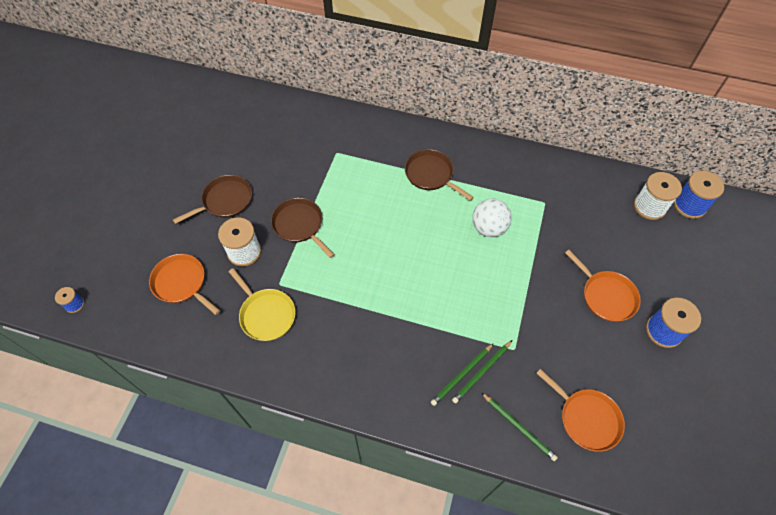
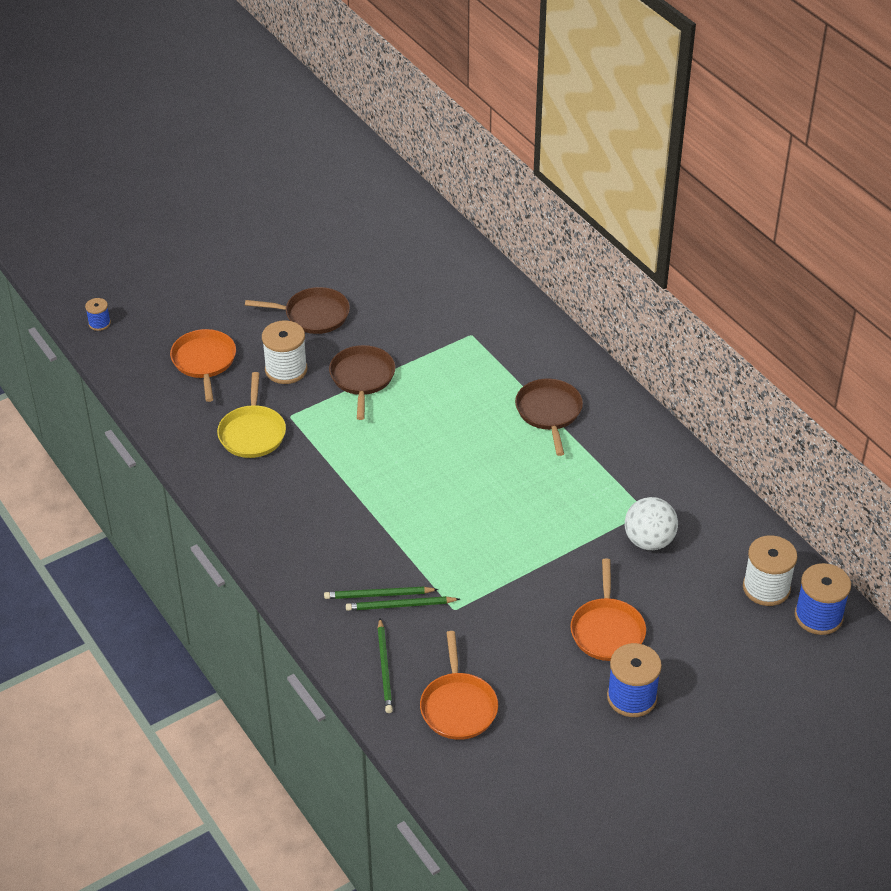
camera: 40 degrees right, 15 degrees down
white ball [472,199,512,237] -> white ball moved to [625,497,678,550]

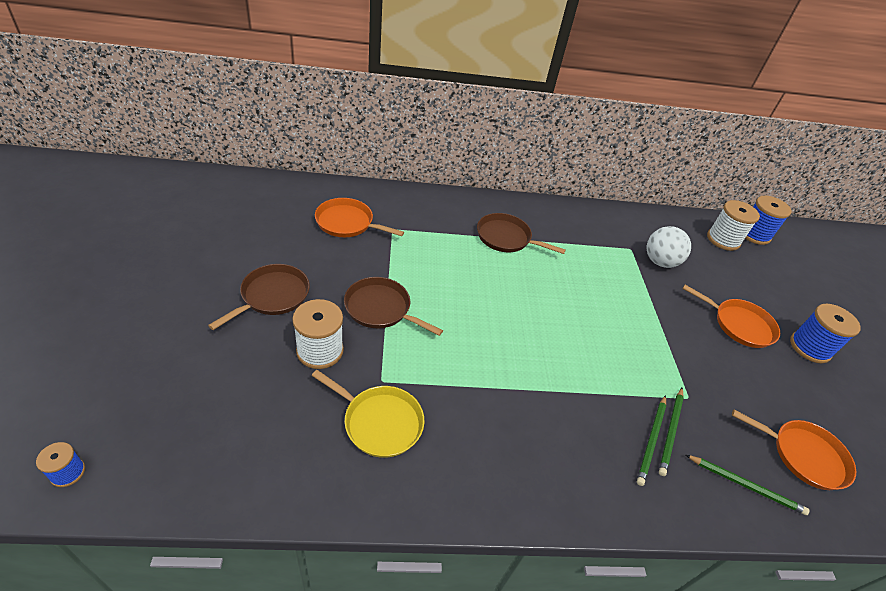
camera: 65 degrees left, 0 degrees up
orange pan [170,329,236,402] -> orange pan moved to [315,198,404,237]

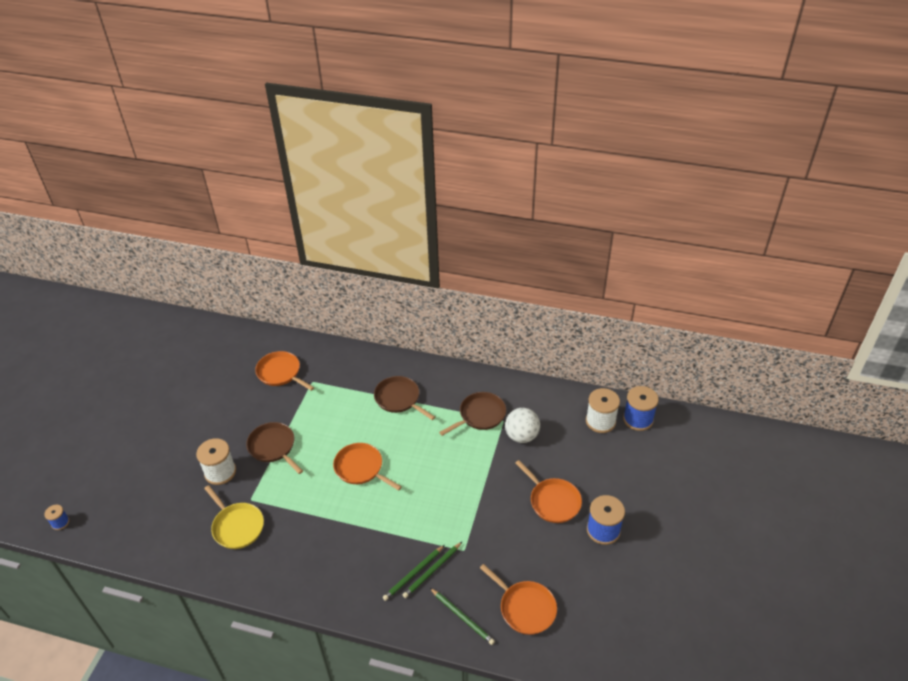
camera: 25 degrees right, 0 degrees up
brown pan [208,264,310,330] -> brown pan moved to [439,392,506,436]
none -> orange pan [333,443,402,491]

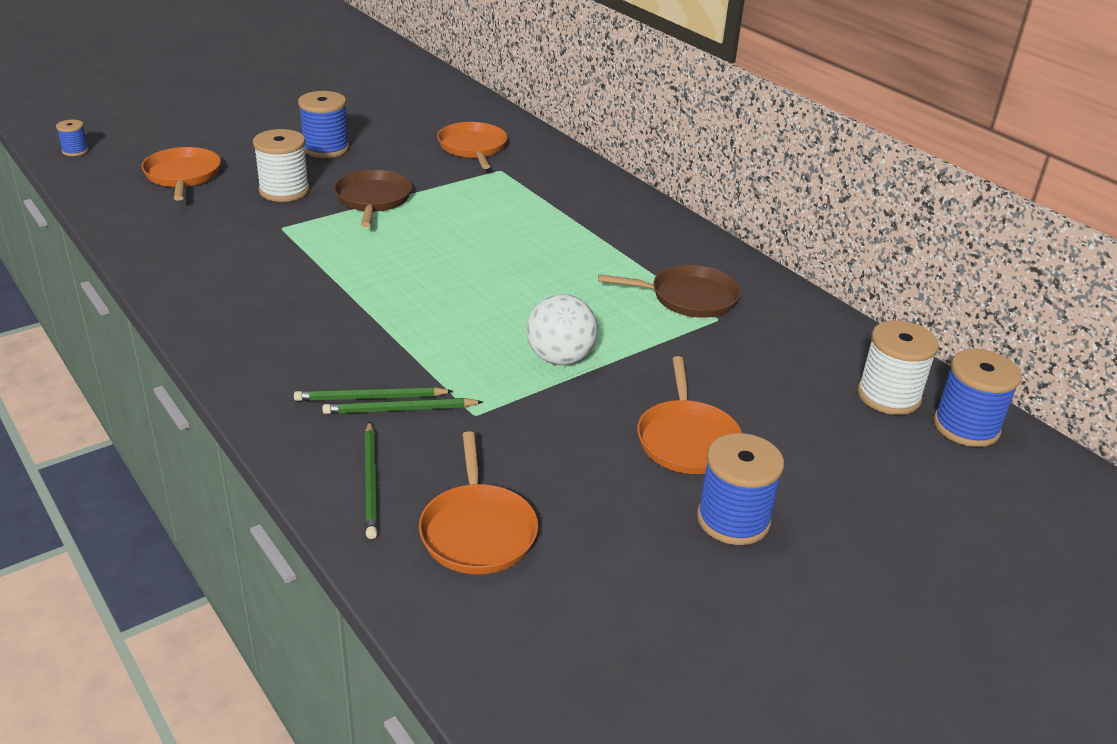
camera: 35 degrees right, 10 degrees down
yellow pan [204,485,264,549] -> none
orange pan [333,443,402,491] -> orange pan moved to [141,147,221,201]
brown pan [374,376,435,420] -> none
white ball [505,408,540,443] -> white ball moved to [527,294,598,365]
none -> blue spool [298,91,349,158]

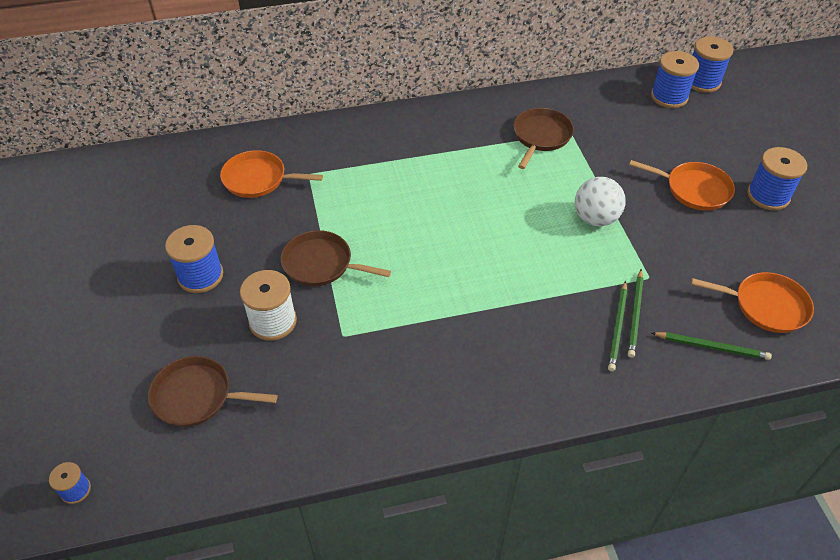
camera: 65 degrees left, 15 degrees up
orange pan [141,147,221,201] -> brown pan [148,356,278,427]
white spool [857,320,939,415] -> blue spool [651,51,699,108]

